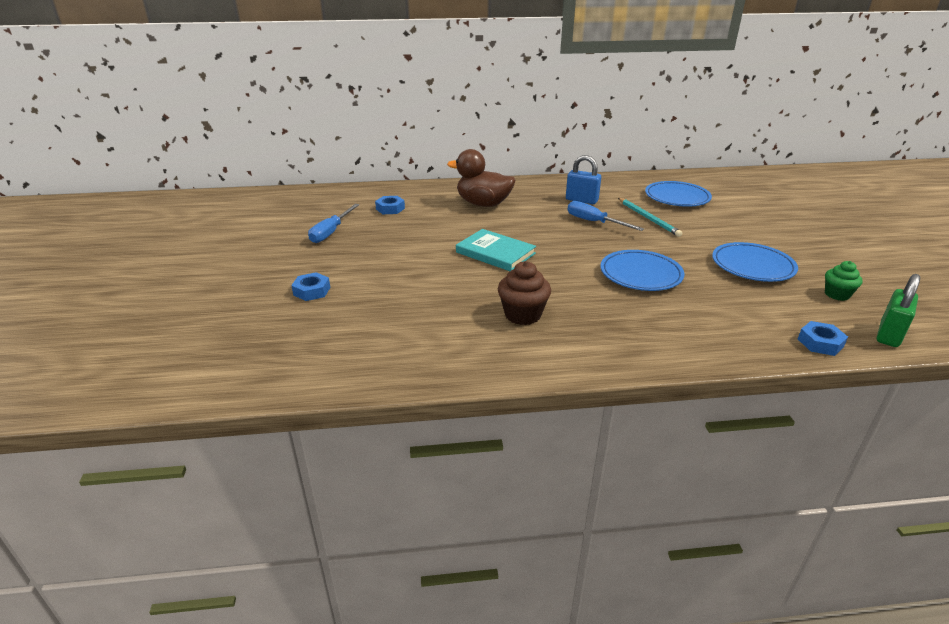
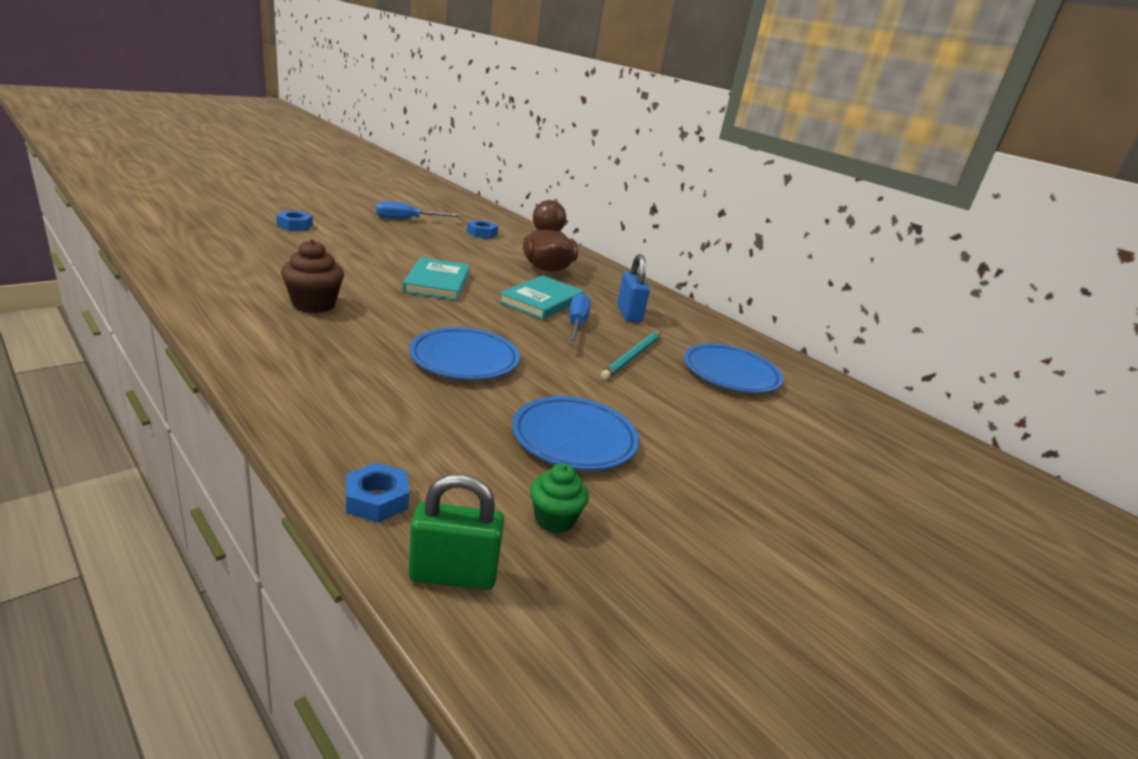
camera: 50 degrees right, 5 degrees down
none -> turquoise book [499,275,584,319]

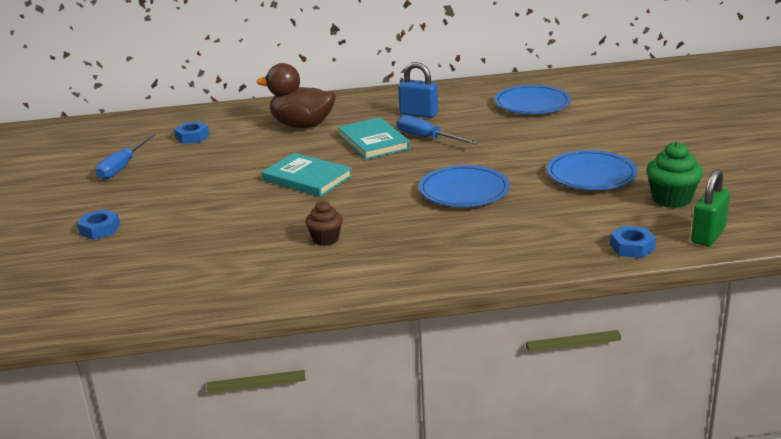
camera: 50 degrees left, 0 degrees up
brown cupcake [281,239,344,313] -> brown cupcake [305,201,343,246], size x0.66
green cupcake [530,463,589,533] -> green cupcake [646,142,703,208], size x1.51
turquoise pencil [601,331,662,380] -> none

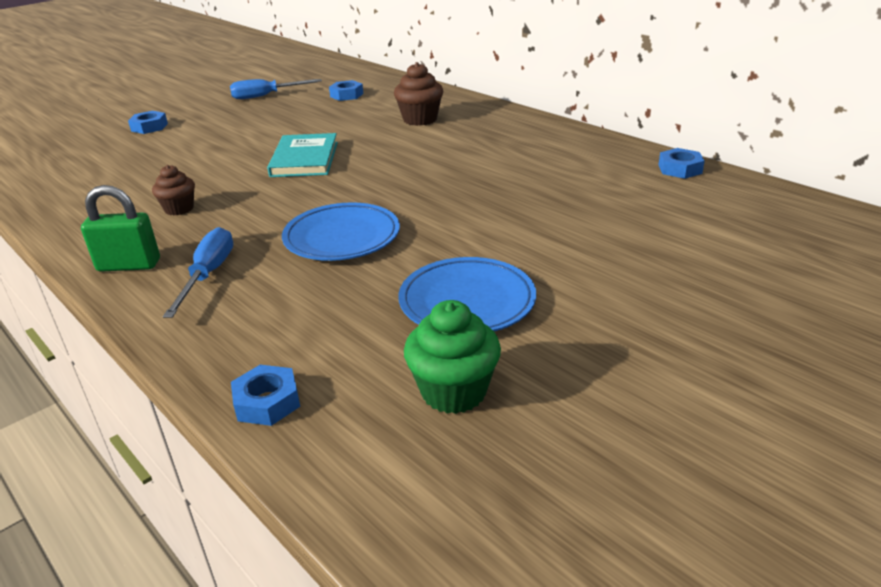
camera: 55 degrees right, 5 degrees up
brown duck [257,63,336,128] -> brown cupcake [394,62,443,126]
turquoise book [338,117,410,160] -> none
blue screwdriver [397,115,478,144] -> blue screwdriver moved to [163,227,233,318]
blue padlock [398,62,438,118] -> none
blue plate [494,85,571,114] -> none
green padlock [691,169,730,246] -> green padlock moved to [81,185,160,272]
none -> blue nut [659,148,705,179]

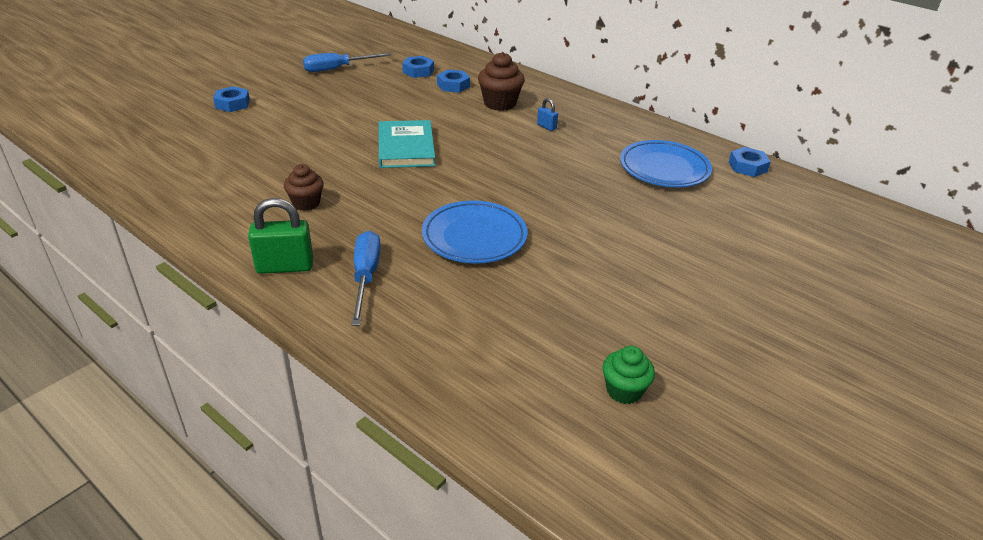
camera: 10 degrees left, 5 degrees up
blue nut [231,365,300,426] -> blue nut moved to [437,70,470,92]
blue plate [398,257,536,331] -> blue plate moved to [620,140,712,187]
green cupcake [404,300,501,414] -> green cupcake [602,346,655,404], size x0.66
none -> blue padlock [537,98,558,131]

